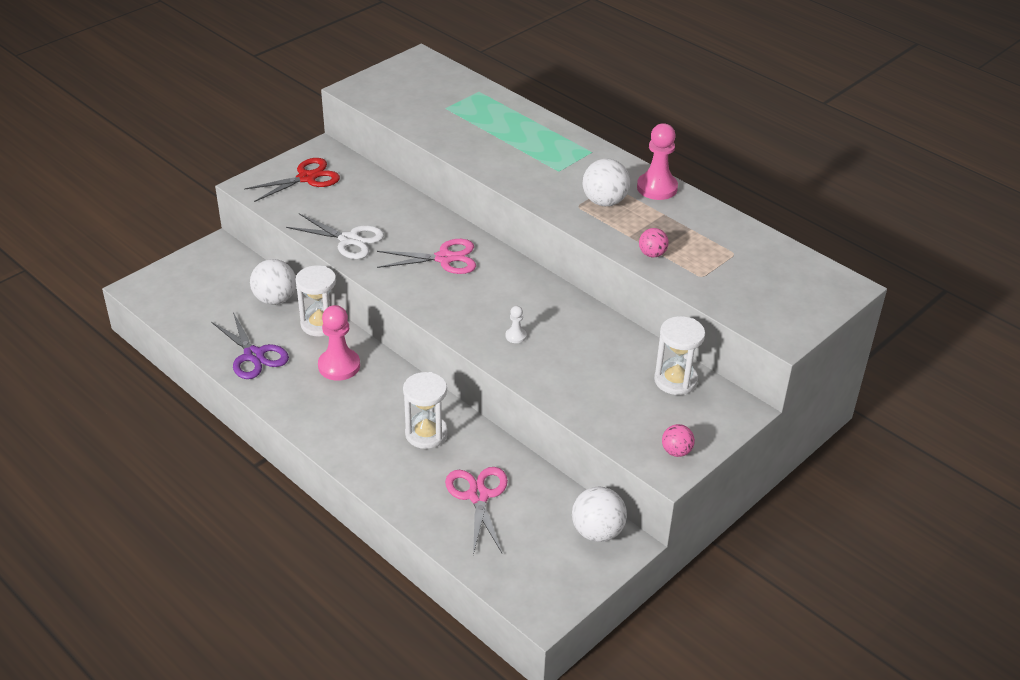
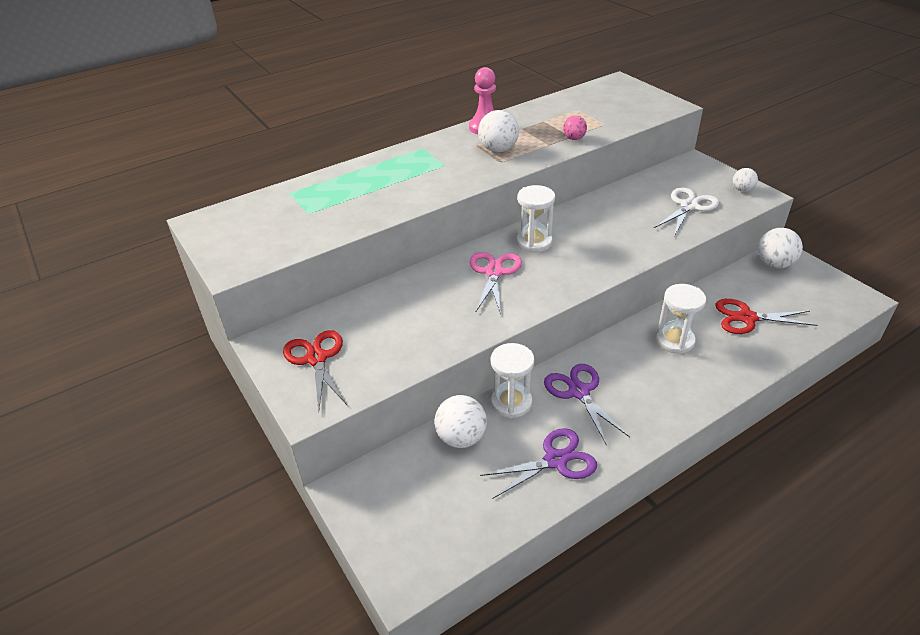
camera: 75 degrees left, 0 degrees up
white scissors [286,213,384,259] -> white scissors moved to [654,188,719,236]
pink pawn [318,305,360,381] -> purple scissors [544,364,630,446]
pink scissors [445,467,508,555] -> red scissors [715,299,818,334]
white pawn [505,306,527,343] -> none
white hourglass [654,316,705,395] -> white hourglass moved to [516,185,555,253]
pink ball [662,424,695,457] -> white ball [733,168,758,192]

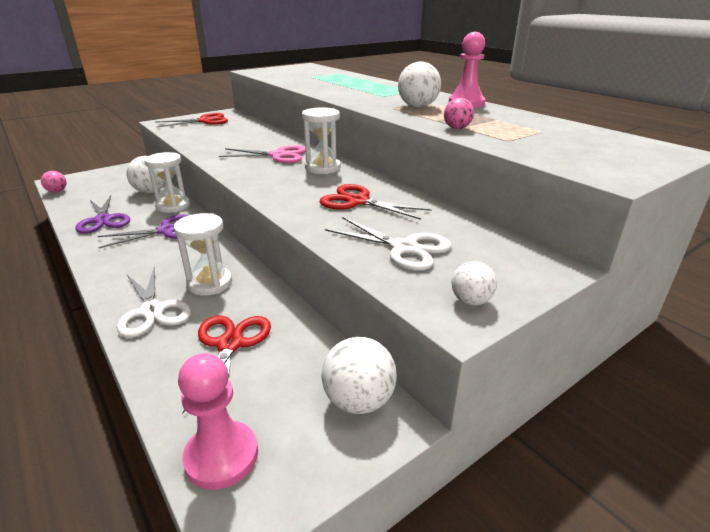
camera: 85 degrees right, 10 degrees down
none -> pink ball [41,171,67,193]
none -> white scissors [117,266,191,338]
none -> pink pawn [178,353,258,490]
none -> red scissors [320,184,432,220]

